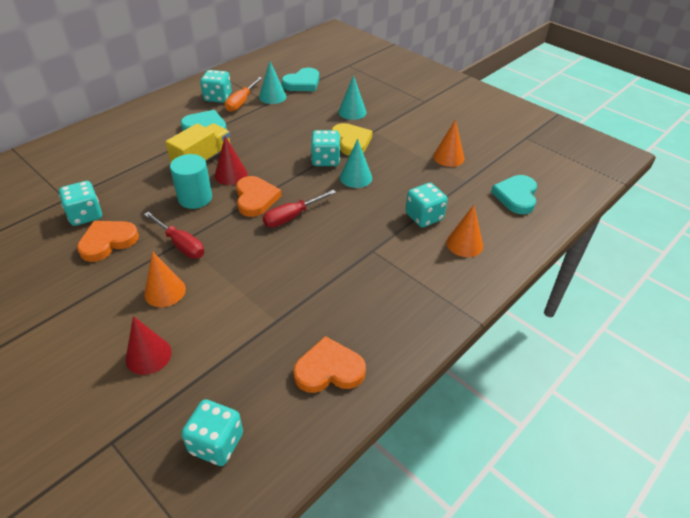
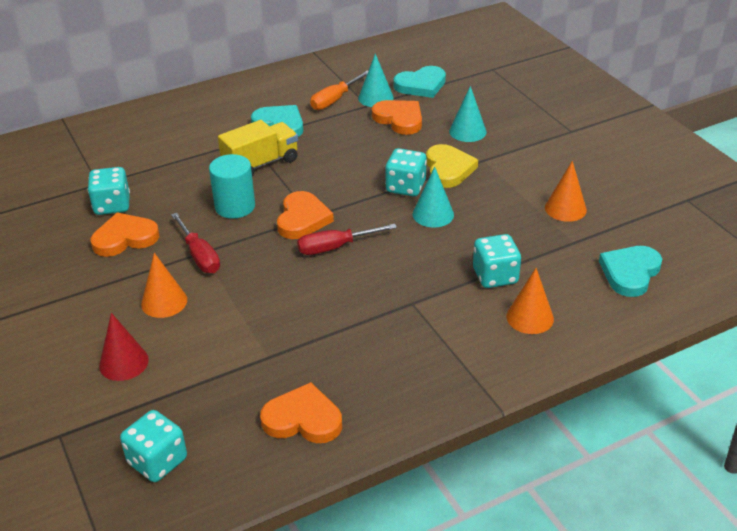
camera: 20 degrees right, 5 degrees down
turquoise dice [200,70,231,103] -> none
red cone [215,136,248,185] -> none
none -> orange heart [372,100,422,135]

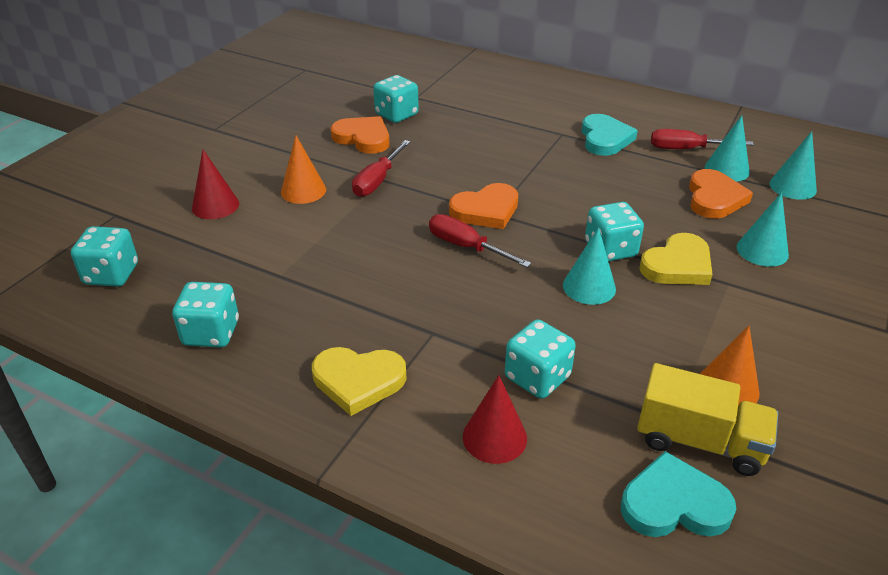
camera: 55 degrees right, 0 degrees up
turquoise cylinder [209,154,255,219] -> none
yellow truck [218,120,298,176] -> yellow truck moved to [637,363,778,476]
orange heart [260,382,342,443] -> turquoise dice [172,282,239,347]
orange screwdriver [310,71,368,110] -> red screwdriver [651,129,754,149]
turquoise heart [393,66,446,98] -> turquoise cone [770,131,817,200]
orange cone [506,268,554,334] -> red cone [463,375,527,464]
none -> yellow heart [312,347,407,416]

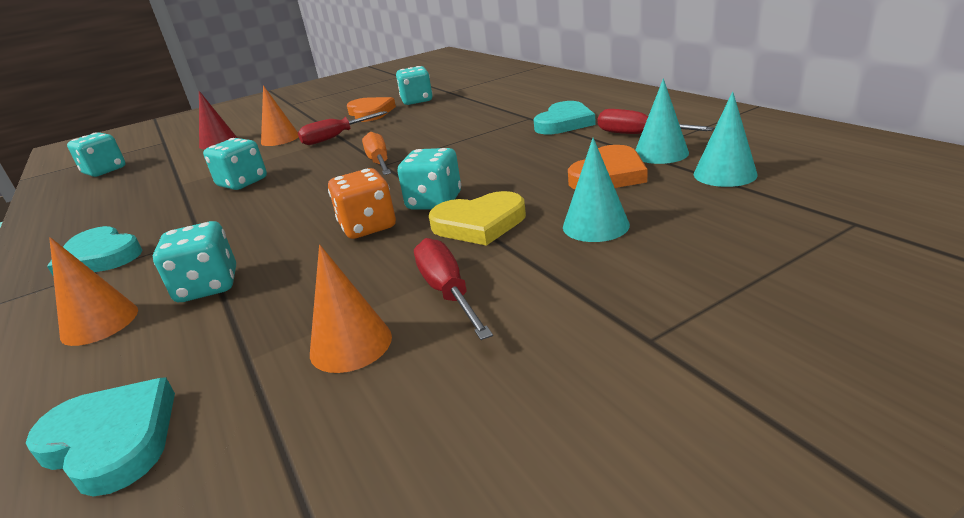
camera: 35 degrees right, 10 degrees down
turquoise dice [172,282,239,347] -> turquoise dice moved to [203,138,267,190]
yellow heart [312,347,407,416] -> turquoise heart [47,226,142,275]
red screwdriver [429,214,531,267] -> red screwdriver moved to [414,238,493,340]
orange heart [449,183,518,229] -> orange screwdriver [362,132,391,175]
red cone [463,375,527,464] -> orange cone [49,237,138,346]
turquoise cone [563,227,616,305] -> orange dice [328,168,396,239]
yellow truck [637,363,778,476] -> none

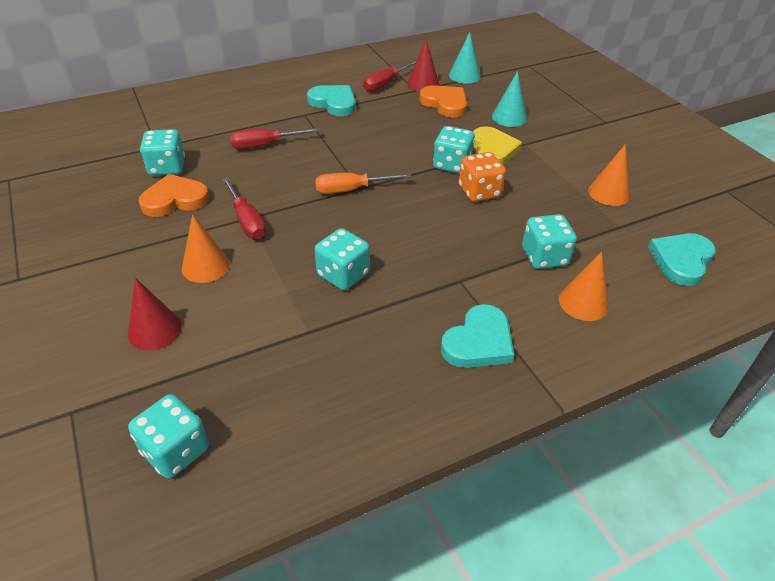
camera: 90 degrees left, 15 degrees up
red screwdriver [414,238,493,340] -> red screwdriver moved to [230,128,320,149]
turquoise cone [635,79,689,164] -> red cone [407,40,440,92]

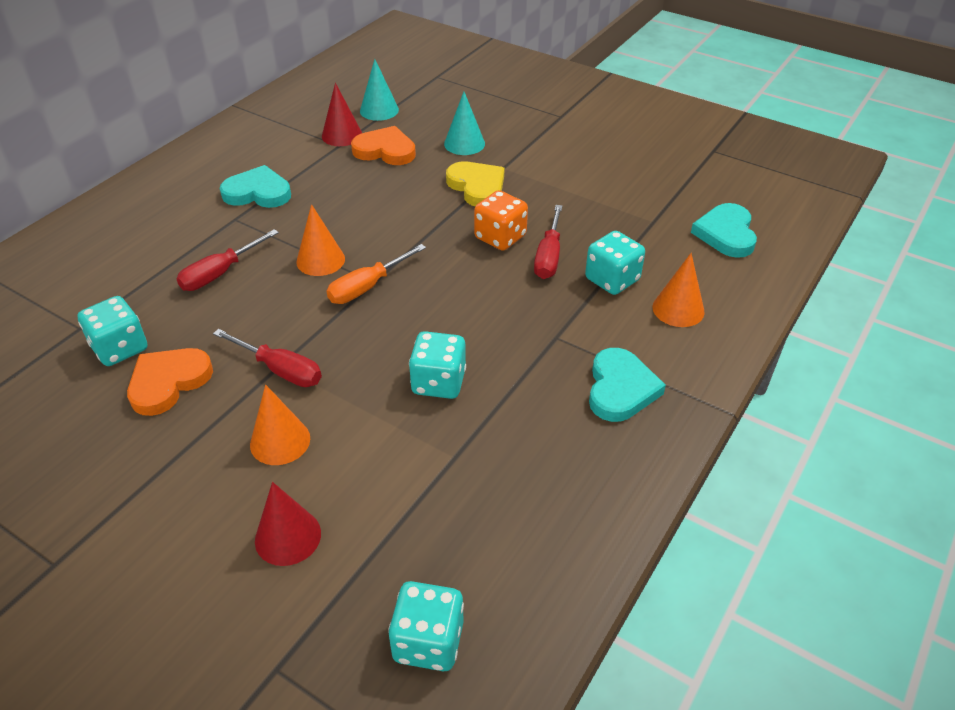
camera: 30 degrees left, 0 degrees up
red screwdriver [363,60,417,92] -> red screwdriver moved to [534,205,562,279]
turquoise dice [433,126,475,174] -> none
orange cone [588,144,630,206] -> orange cone moved to [296,204,345,276]

